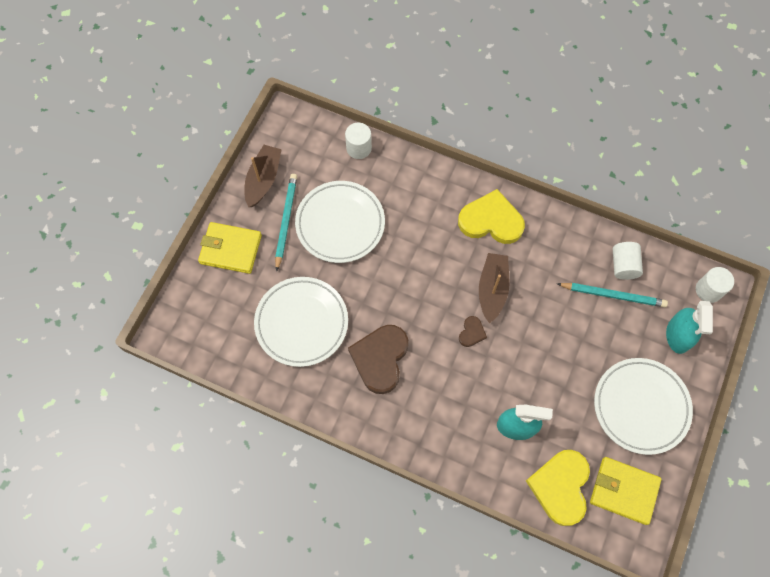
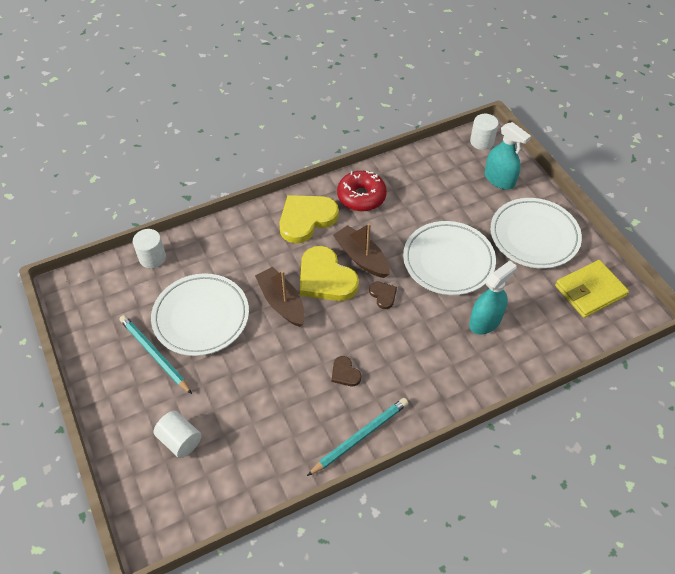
camera: 50 degrees left, 15 degrees down
yellow wallet [198,222,262,274] -> none
brown boat [245,145,282,207] -> brown boat moved to [255,267,305,327]
white plate [254,277,348,367] -> white plate moved to [403,221,496,295]
brown heart [348,325,408,394] -> brown heart [332,356,361,386], size x0.46
yellow heart [526,450,590,526] -> yellow heart moved to [300,246,359,301]
turquoise pencil [557,283,668,307] -> turquoise pencil moved to [307,398,408,476]
white cylinder [613,242,643,280] -> white cylinder moved to [154,411,202,458]
none -> red donut [337,171,387,211]

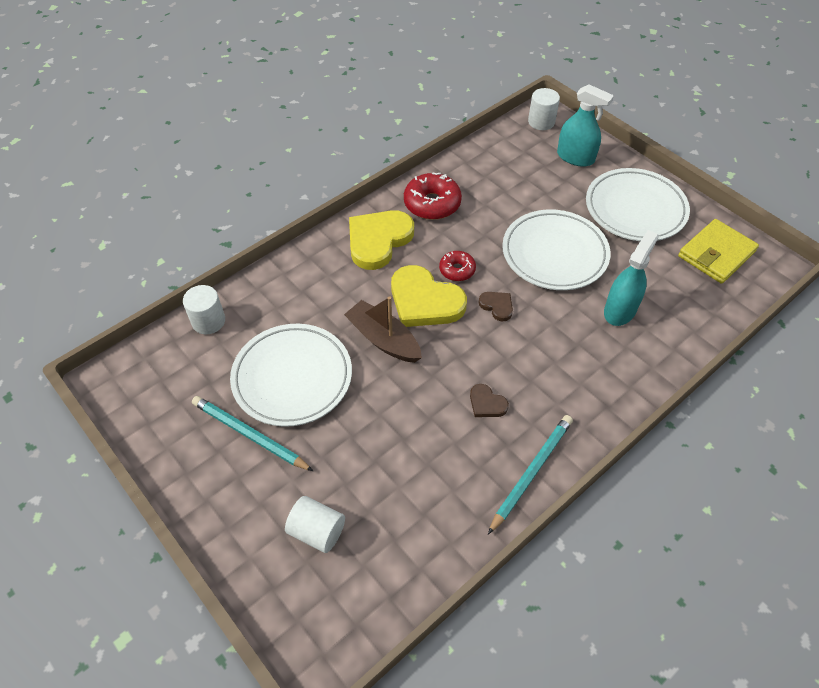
camera: 15 degrees left, 0 degrees up
brown boat [333,223,390,278] -> red donut [439,251,476,281]

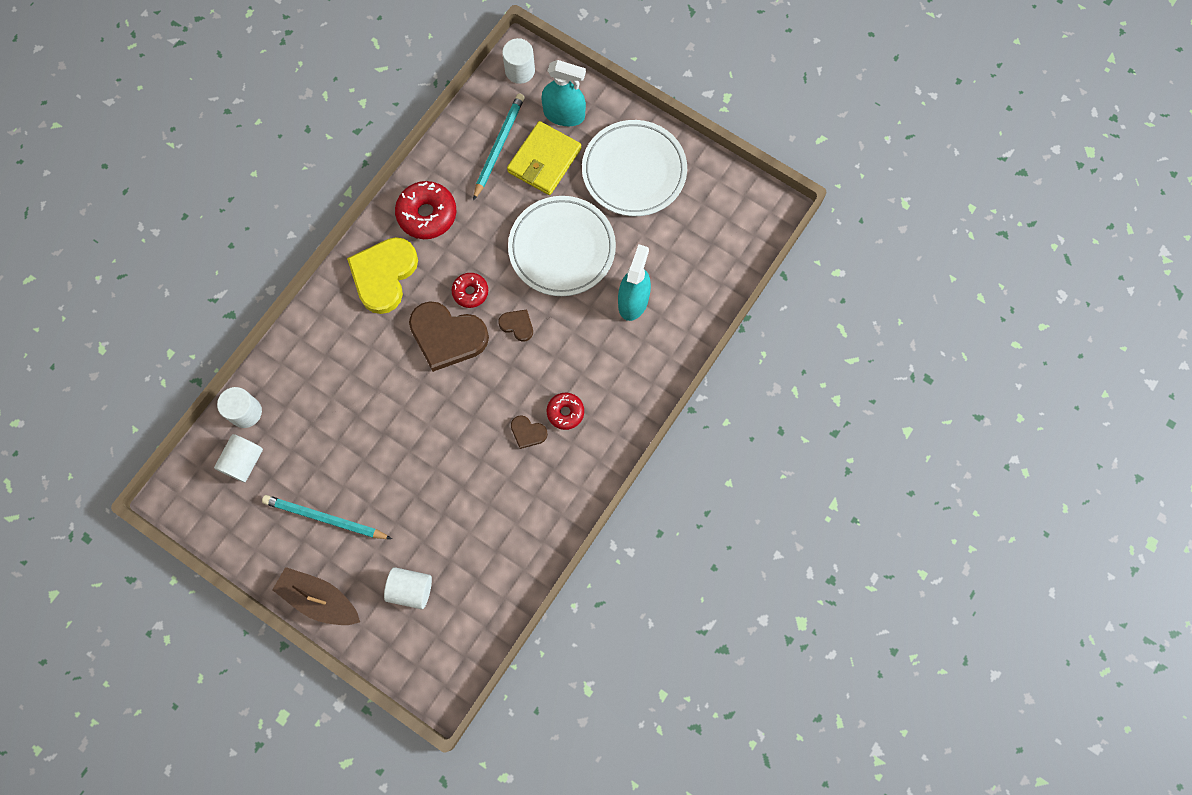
camera: 15 degrees left, 20 degrees up
white plate [230,324,352,427] -> none
brown boat [344,296,422,363] -> brown boat moved to [272,567,360,625]
yellow heart [391,265,467,327] -> brown heart [409,301,489,372]
turquoise pencil [488,415,573,534] -> turquoise pencil moved to [473,93,525,201]
yellow wallet [678,219,759,284] -> yellow wallet moved to [507,121,582,195]
none -> white cylinder [214,434,263,482]
none -> red donut [547,393,584,430]

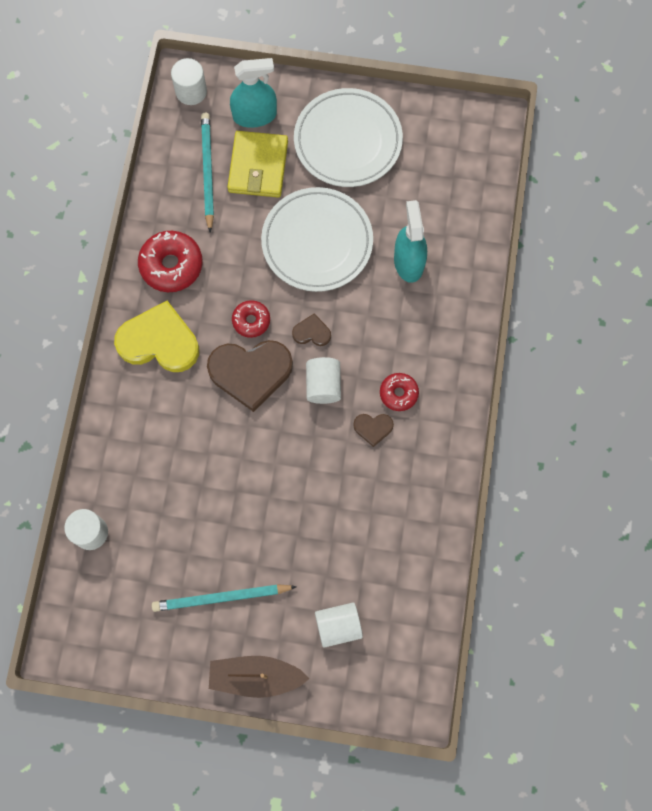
camera: 25 degrees left, 0 degrees up
white cylinder [214,434,263,482] -> white cylinder moved to [306,357,341,404]
yellow heart [347,237,418,314] -> yellow heart turned 105 degrees clockwise [114,301,199,372]

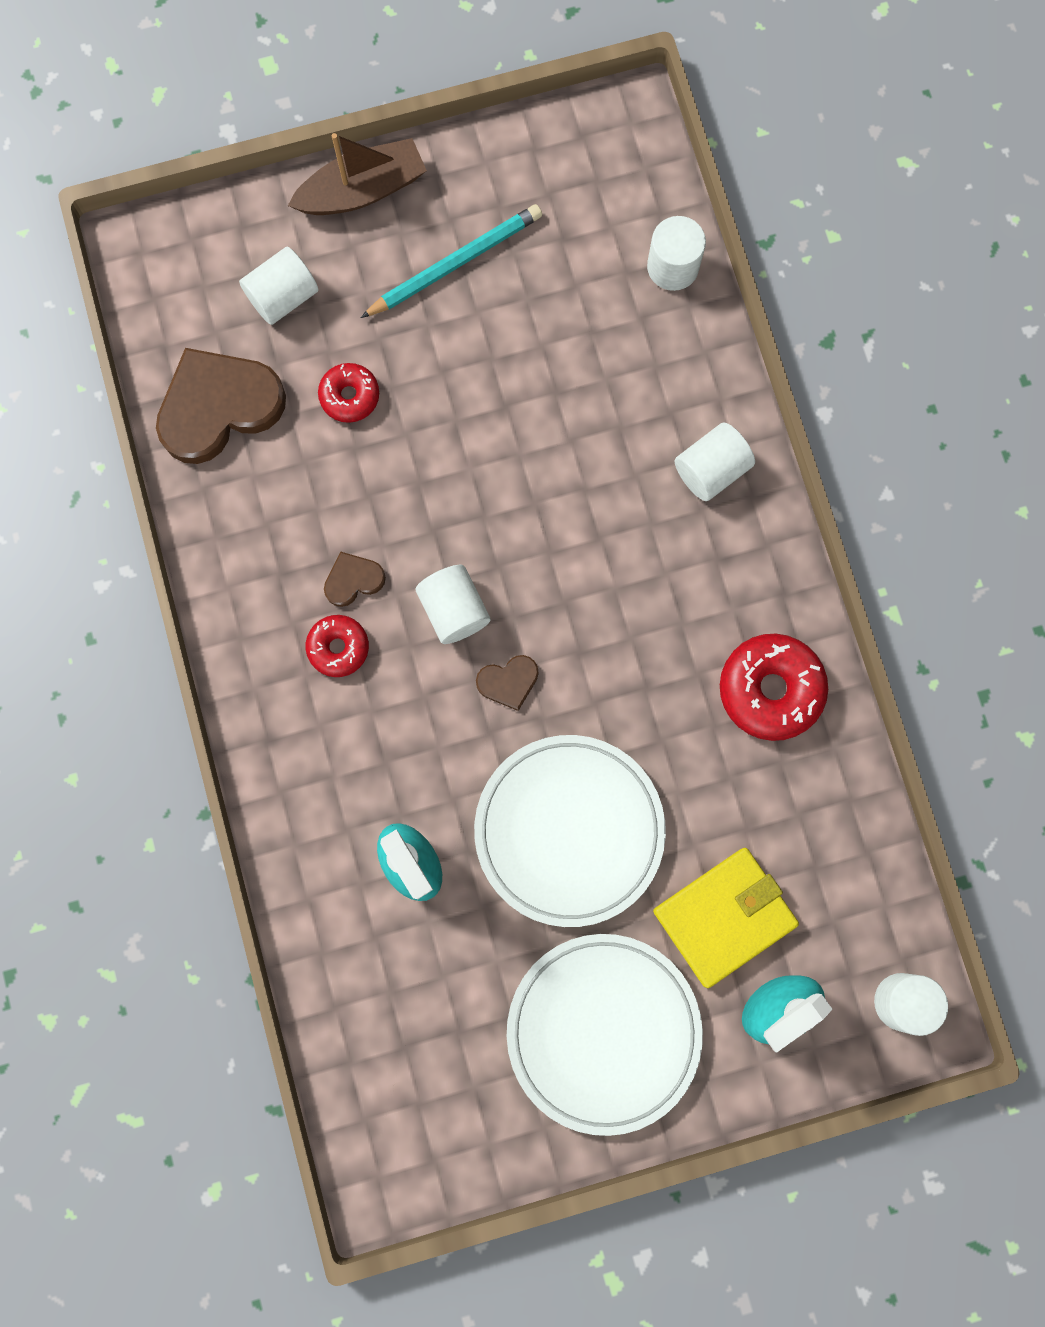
camera: 155 degrees right, 5 degrees up
yellow heart [114,301,199,372] -> none
turquoise pencil [201,113,214,233] -> none
brown heart [207,340,293,412] -> brown heart moved to [156,348,286,464]
yellow wallet [227,131,288,198] -> yellow wallet turned 75 degrees clockwise [653,848,799,988]
red donut [232,300,270,338] -> red donut moved to [318,363,379,423]
none -> white cylinder [675,423,755,501]

